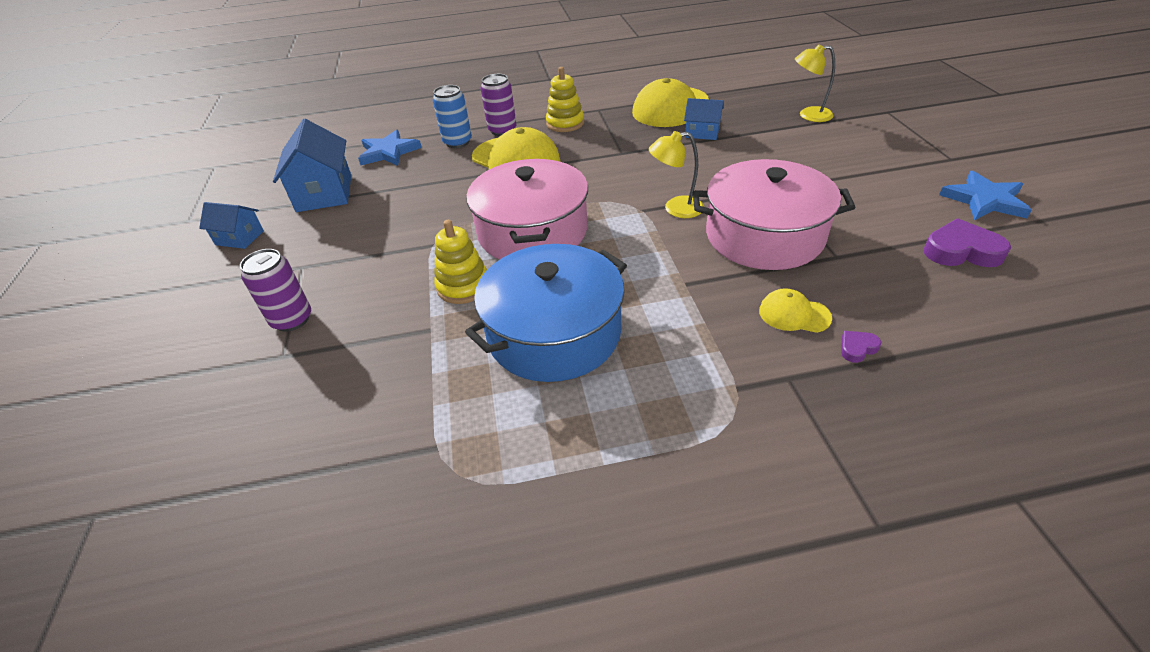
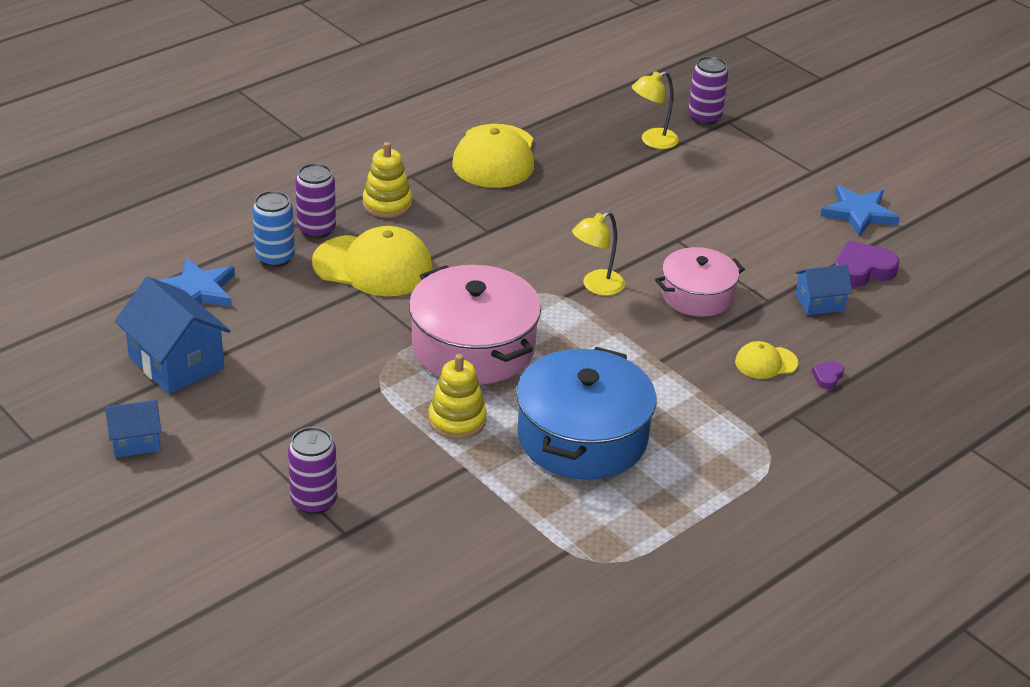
camera: 35 degrees left, 5 degrees down
blue house [684,98,724,140] -> blue house moved to [795,265,852,315]
pink pot [692,159,856,270] -> pink pot [655,247,745,317], size x0.62
none -> purple can [688,56,728,125]

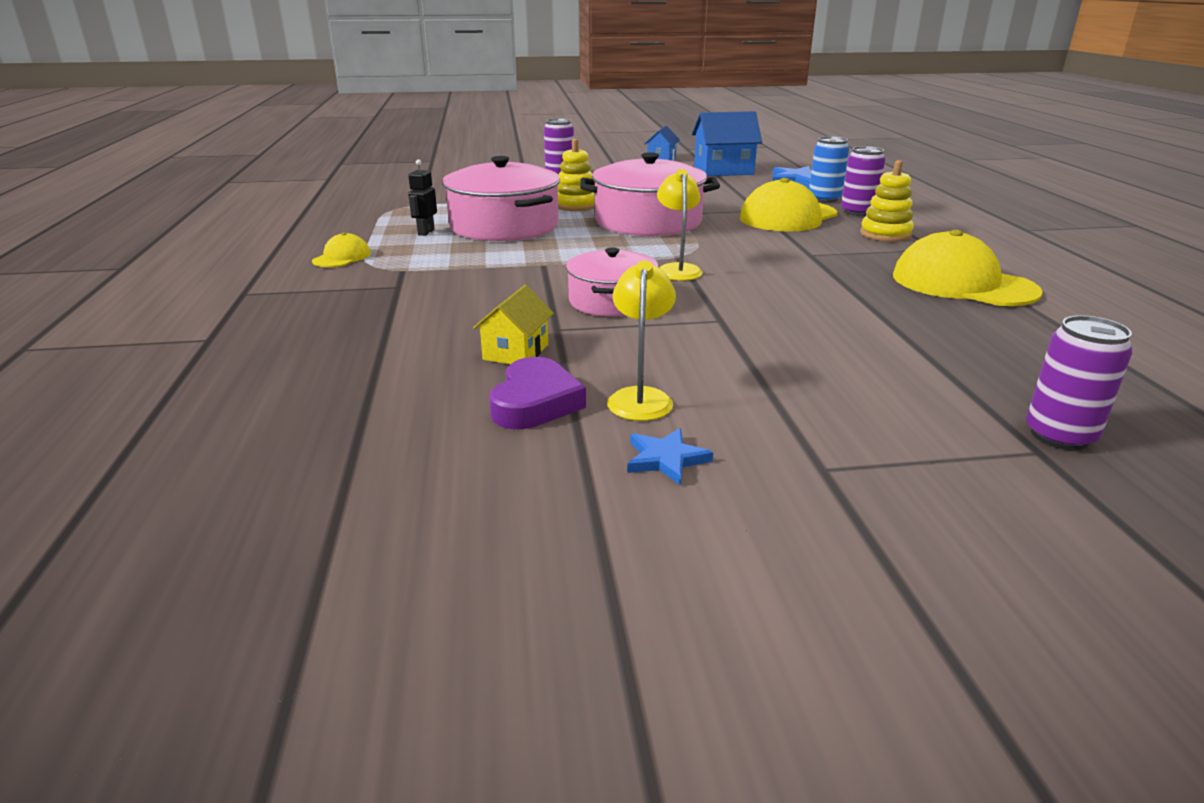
camera: 125 degrees right, 10 degrees down
blue pot [516,347,656,480] -> pink pot [442,156,560,241]
yellow lamp [632,71,679,149] -> yellow lamp moved to [607,261,676,421]
yellow cap [735,341,799,379] -> yellow cap moved to [312,232,371,267]
blue house [795,265,852,315] -> yellow house [473,285,554,364]
purple heart [812,362,844,389] -> none
blue star [821,185,900,237] -> blue star [627,428,713,485], size x0.61
none -> black robot [408,159,437,236]

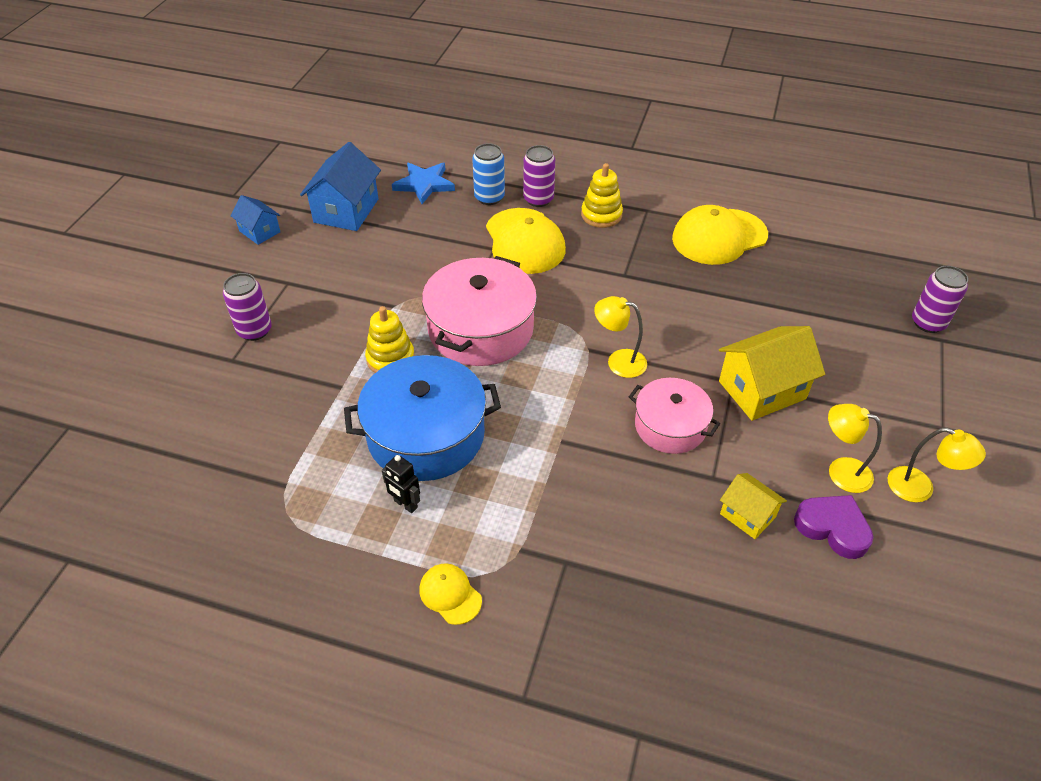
camera: 65 degrees left, 20 degrees up
pink pot [442,156,560,241] -> blue pot [344,355,501,481]
blue star [627,428,713,485] -> yellow lamp [887,428,986,502]
none -> yellow house [719,326,825,421]

